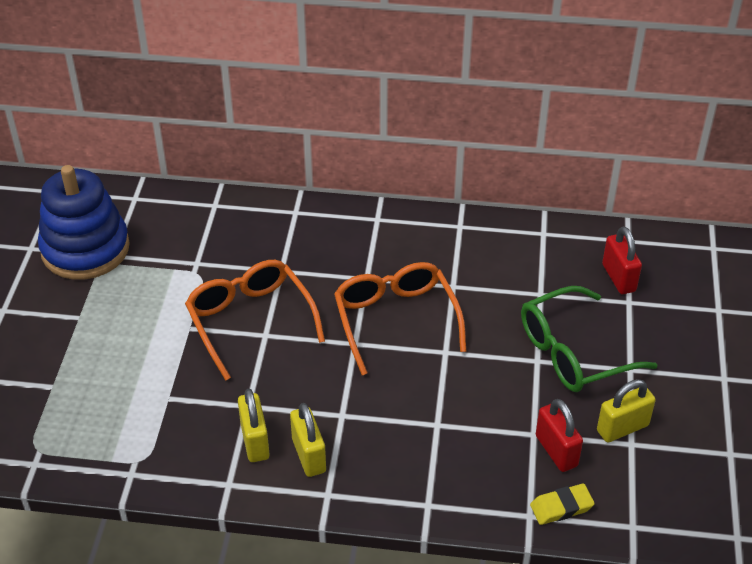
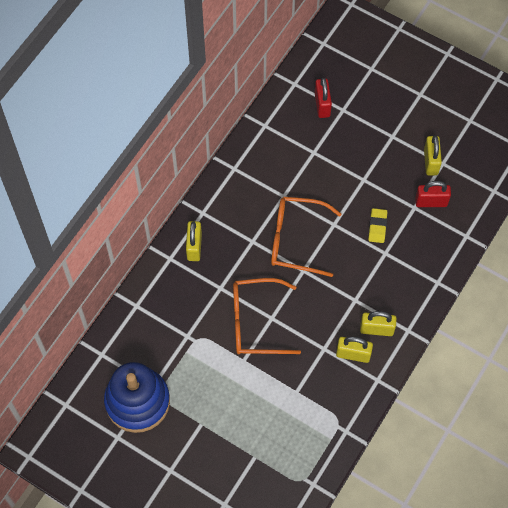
camera: 65 degrees left, 20 degrees up
green glasses [521,286,657,392] -> none
yellow eraser [530,484,595,525] -> yellow eraser moved to [368,208,387,243]
red padlock [602,226,642,294] -> red padlock turned 75 degrees clockwise [315,78,332,118]
none -> yellow padlock [186,221,202,261]

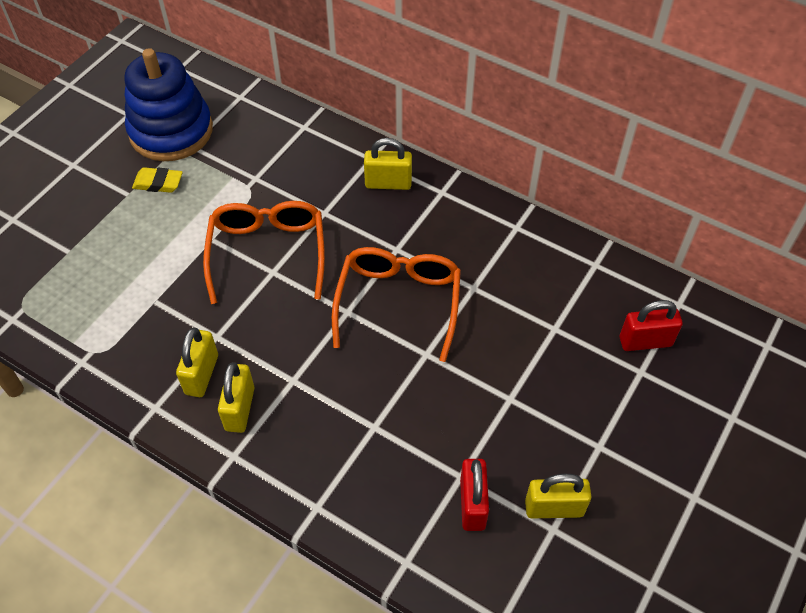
camera: 90 degrees right, 10 degrees down
yellow eraser [368,208,387,243] -> yellow eraser moved to [132,167,183,193]

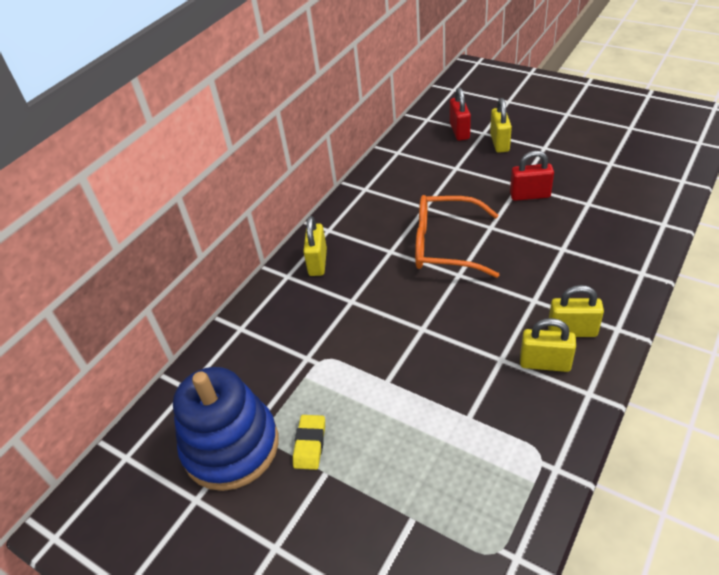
camera: 85 degrees left, 10 degrees down
orange glasses [203,201,325,304] -> none
red padlock [460,459,489,531] -> red padlock moved to [510,151,554,201]
yellow padlock [525,474,591,519] -> yellow padlock moved to [490,98,512,153]

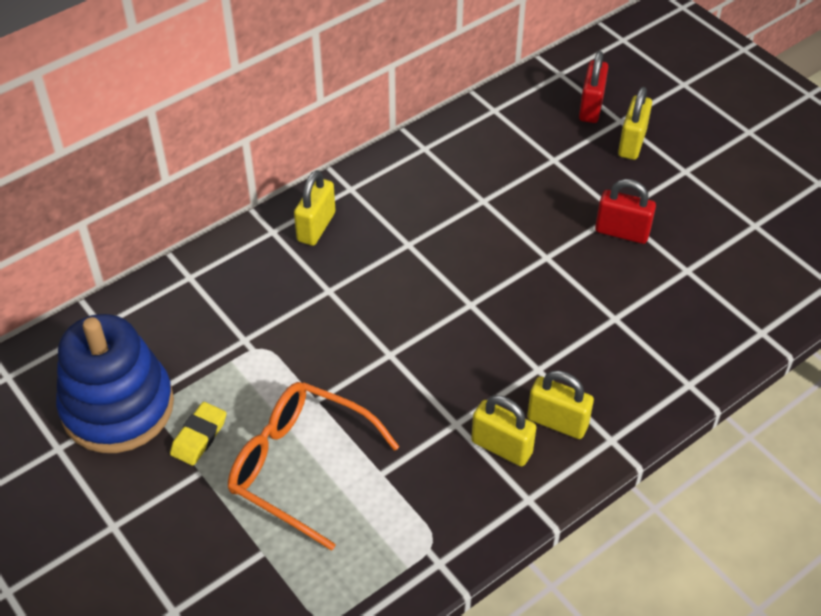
camera: 15 degrees right, 5 degrees up
orange glasses [415,195,499,278] -> orange glasses moved to [228,382,399,551]

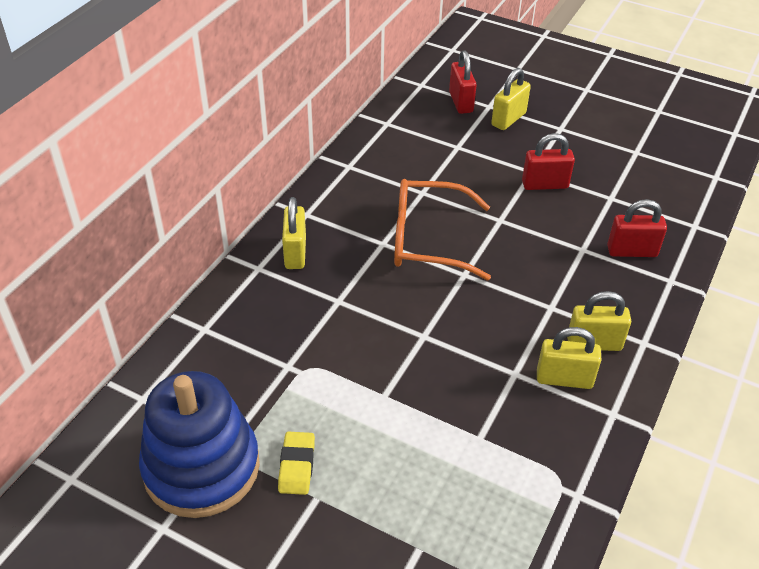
camera: 25 degrees left, 5 degrees down
orange glasses [228,382,399,551] -> orange glasses moved to [394,179,491,280]
yellow padlock [618,87,652,160] -> yellow padlock turned 45 degrees clockwise [491,68,531,130]
none -> red padlock [607,199,667,257]

